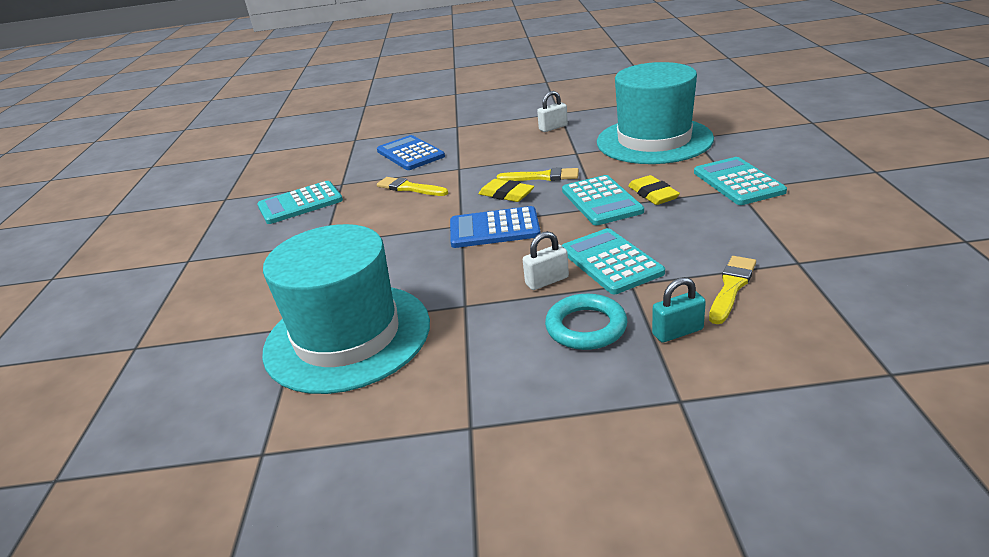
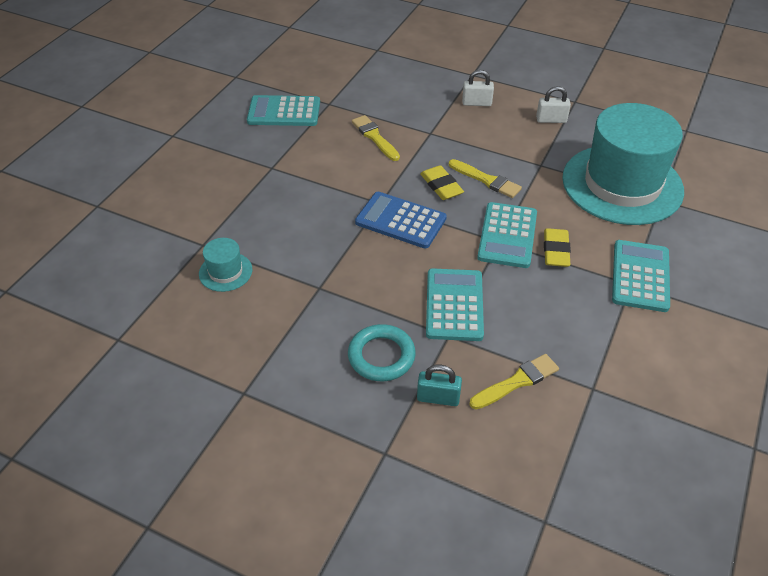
camera: 25 degrees right, 15 degrees up
turquoise hat [262,224,430,394] -> turquoise hat [199,238,252,292], size x0.40
blue calculator [377,135,445,170] -> none
white padlock [523,231,569,290] -> white padlock moved to [462,70,494,106]

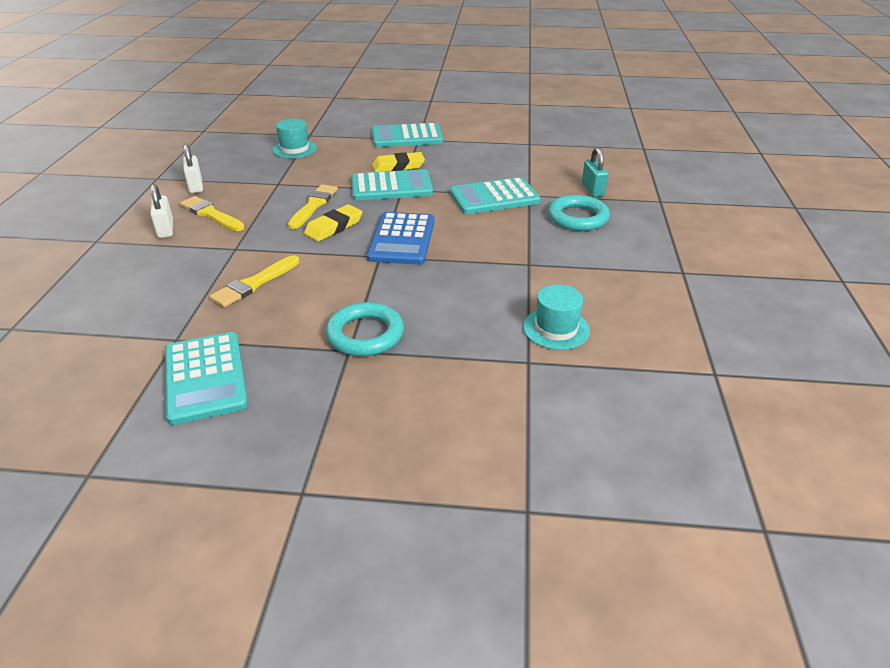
camera: 110 degrees left, 10 degrees down
yellow brush [470,354,559,409] -> yellow brush moved to [180,196,245,231]
turquoise hat [562,103,684,225] -> turquoise hat [272,119,317,158], size x0.40
none -> turquoise ring [325,302,404,356]

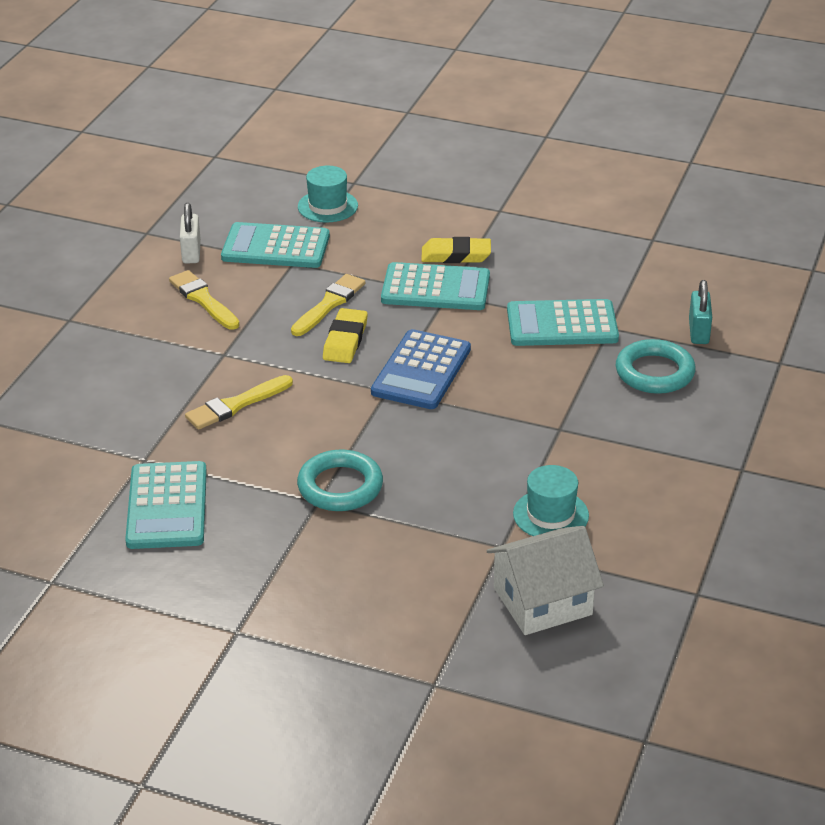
camera: 15 degrees right, 0 degrees up
white padlock [150,184,173,238] -> none
yellow eraser [304,204,362,241] -> yellow eraser turned 45 degrees counterclockwise [323,308,368,363]
turquoise calculator [372,123,443,147] -> turquoise calculator moved to [221,222,330,268]
none -> white house [487,526,604,635]

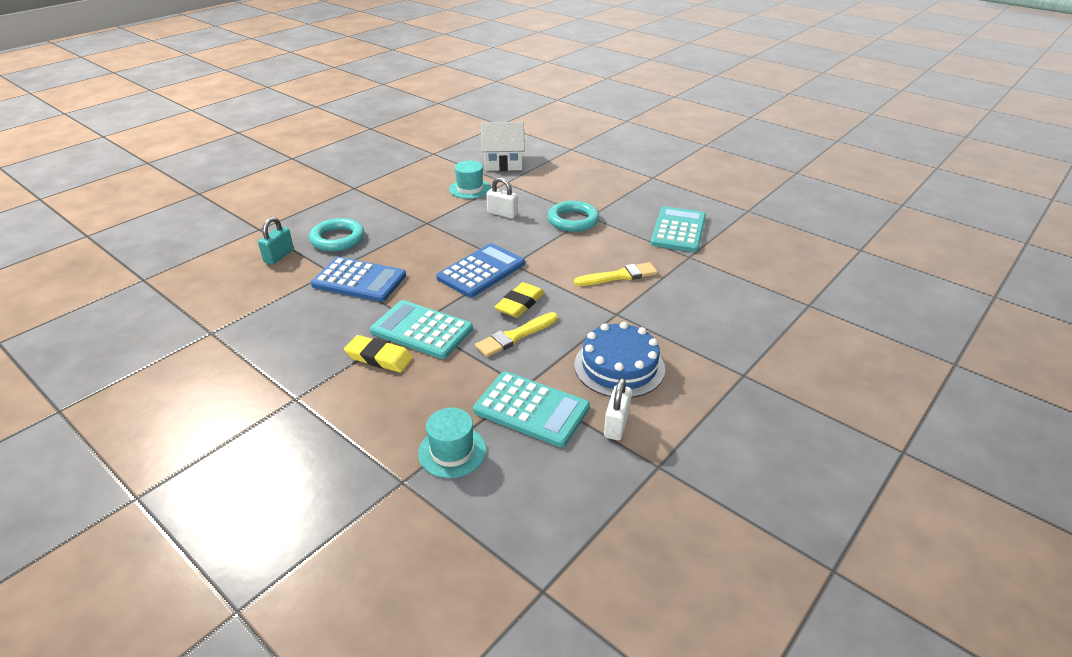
camera: 160 degrees left, 0 degrees up
yellow brush [169,270,239,330] -> blue cake [574,322,665,398]
turquoise calculator [507,299,619,346] -> blue calculator [311,257,406,302]
none -> white padlock [487,177,518,219]

